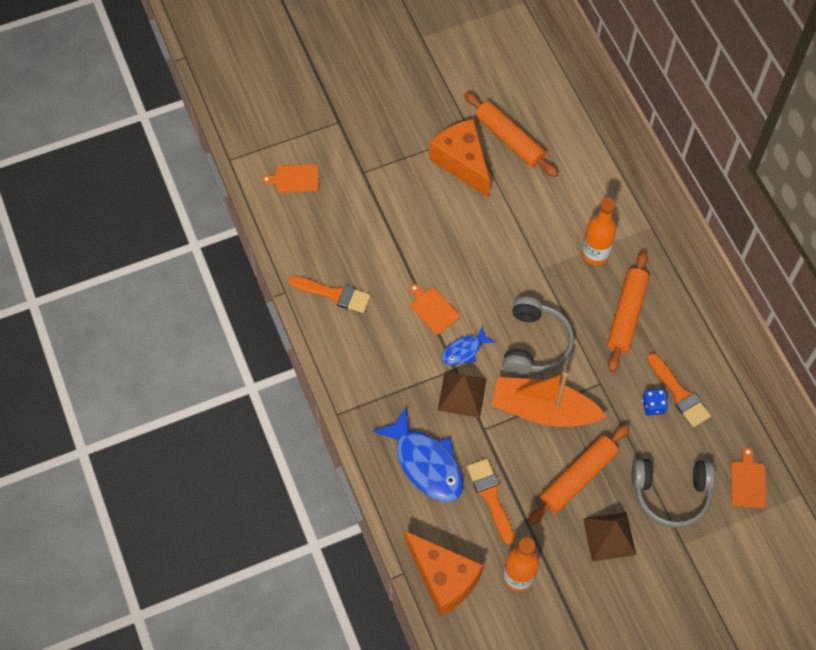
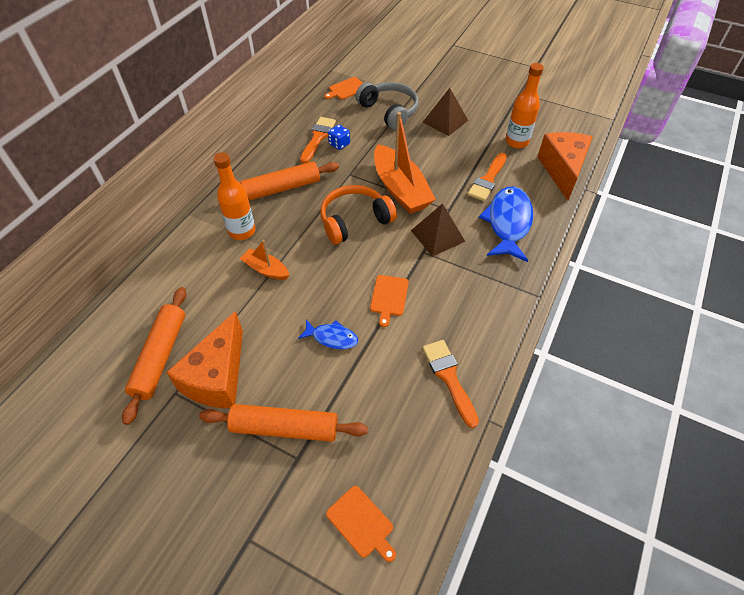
camera: 130 degrees left, 10 degrees down
blue fish [442,326,495,365] -> blue fish moved to [298,320,358,349]
grey headphones [503,297,574,375] -> orange headphones [320,185,397,245]
orange rolling pin [527,424,630,526] -> orange rolling pin moved to [199,404,368,442]
none -> orange boat [240,240,289,280]

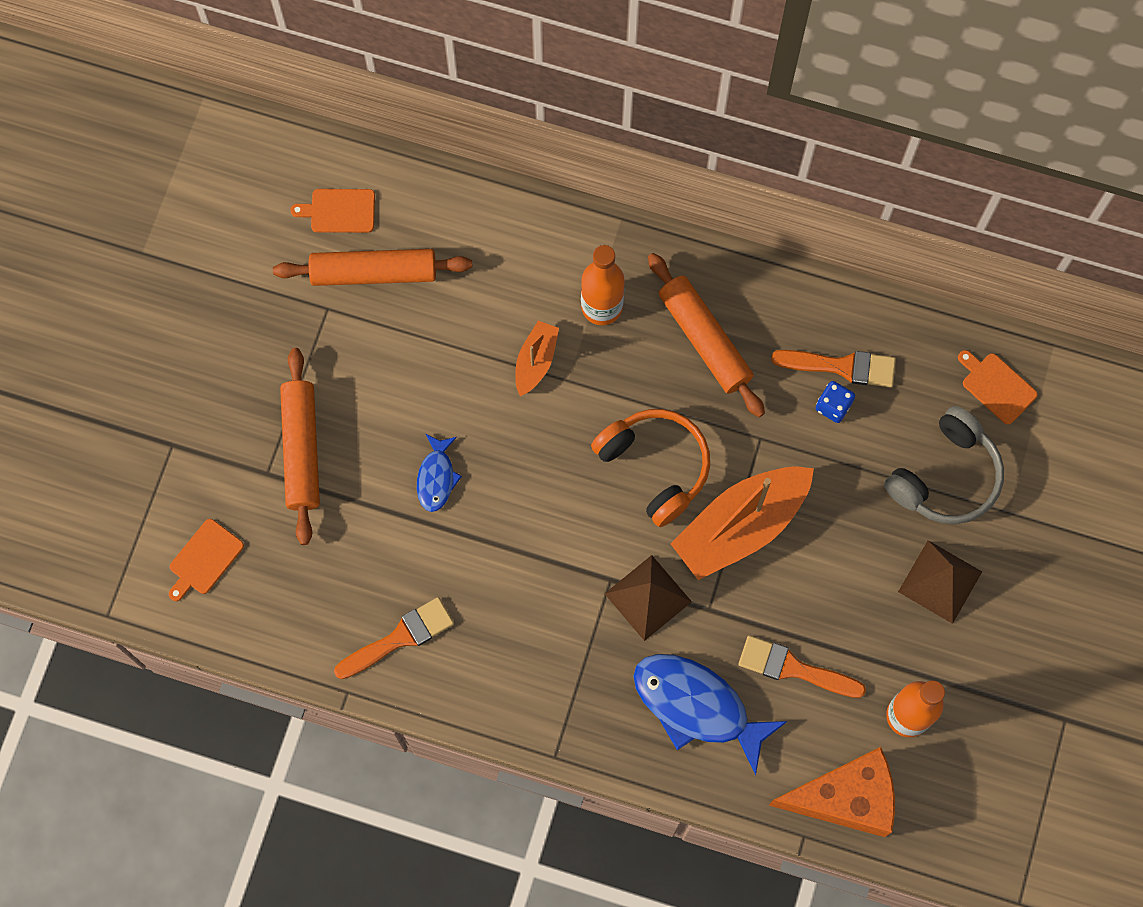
camera: 80 degrees right, 20 degrees up
orange cheese [166,311,243,408] -> none
orange cutting board [370,275,409,327] -> orange cutting board moved to [290,189,375,233]
blue fish [479,187,533,262] -> blue fish turned 150 degrees counterclockwise [633,654,787,775]

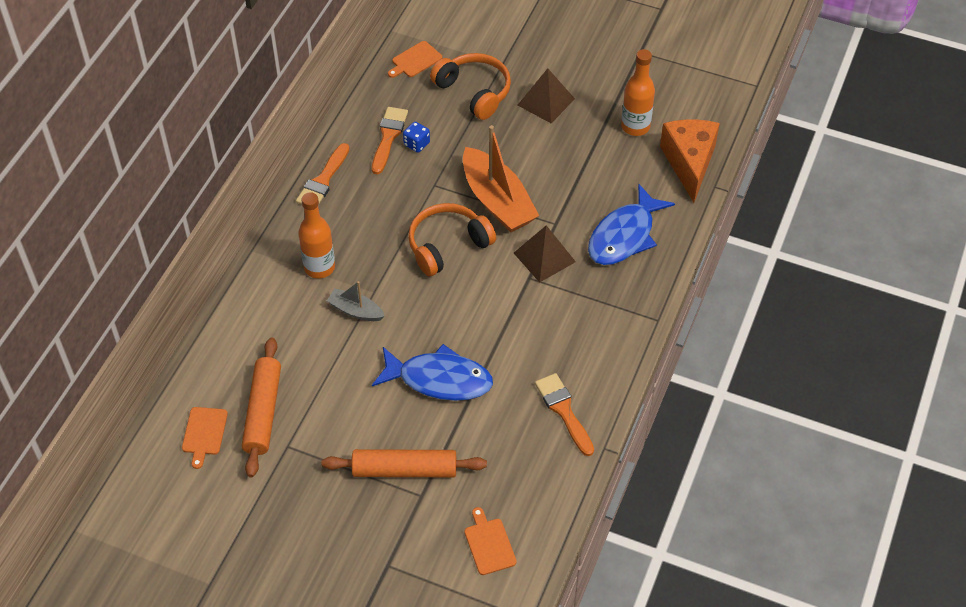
camera: 85 degrees left, 20 degrees down
orange cutting board [169,519,244,601] -> orange cutting board turned 150 degrees counterclockwise [464,507,517,575]
blue fish [417,434,462,512] -> blue fish [372,344,493,401], size x1.90
orange boat [515,321,559,396] -> grey boat [327,281,385,321]
orange rolling pin [648,253,765,417] -> none
orange brush [738,635,866,698] -> orange brush moved to [296,143,350,205]
grey headphones [884,406,1004,524] -> orange headphones [430,53,511,120]

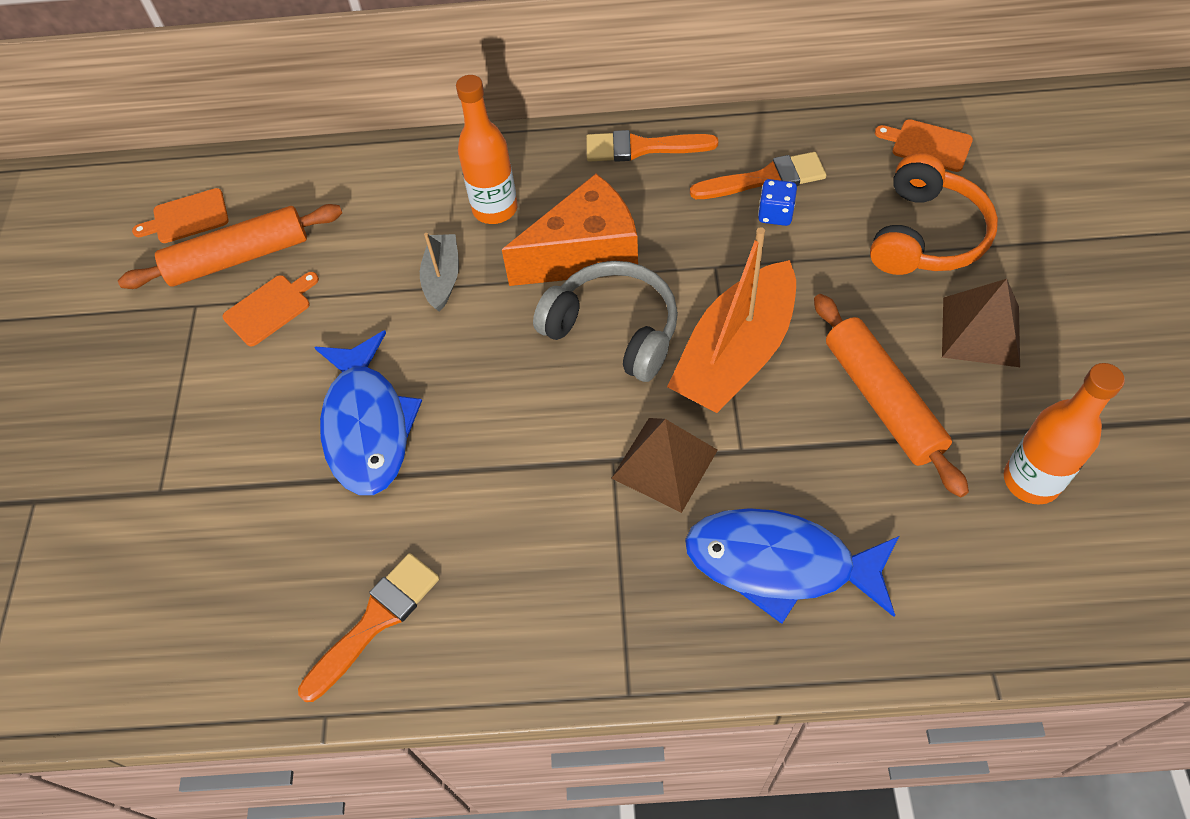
camera: 70 degrees right, 5 degrees up
orange rolling pin [322,449,487,477] -> orange rolling pin moved to [814,294,969,497]
orange headphones [408,203,496,276] -> grey headphones [533,261,678,382]
orange cutting board [464,507,517,575] -> orange cutting board moved to [223,272,319,347]
orange cheese [660,119,720,203] -> orange cheese moved to [502,174,638,286]

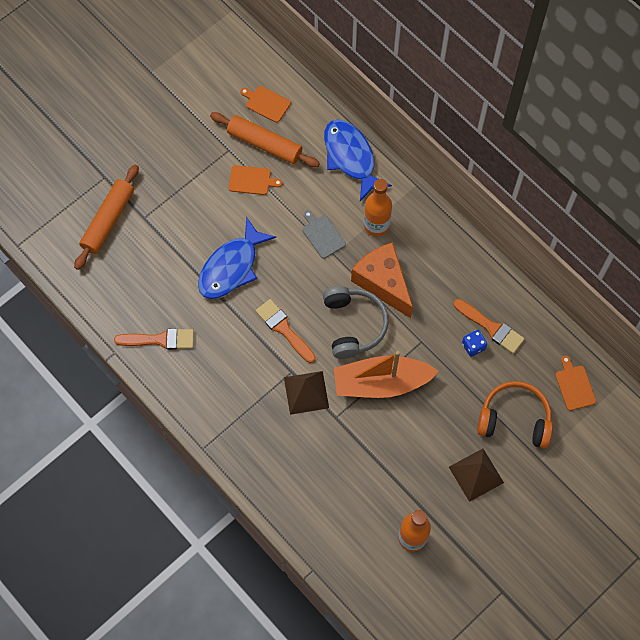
camera: 45 degrees right, 10 degrees up
grey boat [420,233,459,312] -> grey cutting board [302,210,346,259]
orange cheese [502,174,638,286] -> orange cheese turned 150 degrees counterclockwise [351,242,413,318]
orange brush [586,130,718,162] -> orange brush moved to [256,299,316,363]
blue fish [685,508,899,624] -> blue fish moved to [324,119,392,201]
orange rolling pin [814,294,969,497] -> orange rolling pin moved to [74,164,139,270]
orange headphones [870,153,998,275] -> orange headphones turned 150 degrees counterclockwise [477,381,553,448]

